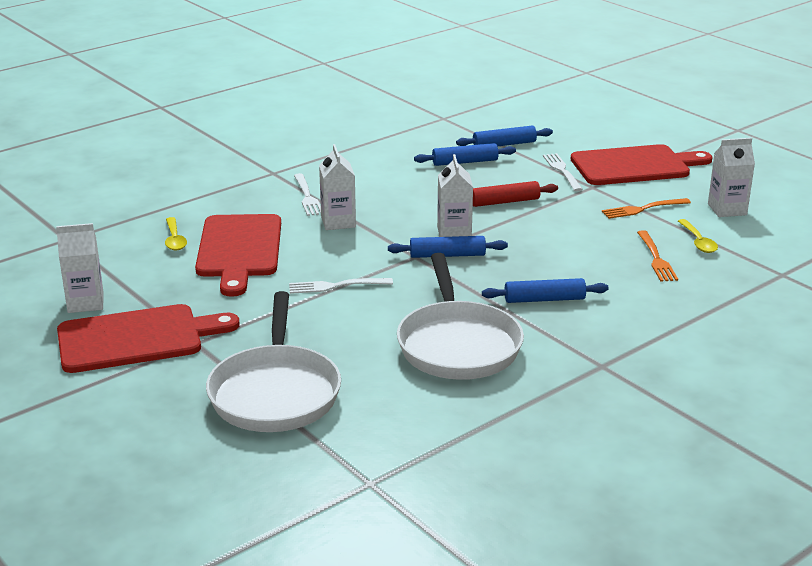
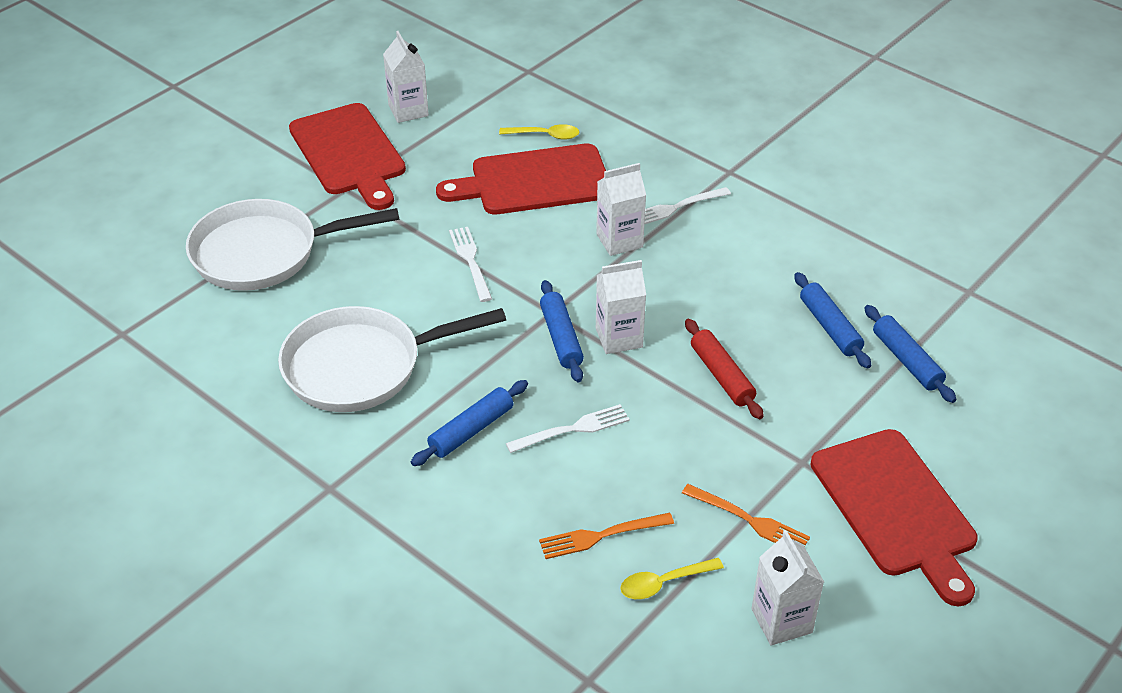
camera: 80 degrees right, 15 degrees up
yellow spoon [165,217,187,250] -> yellow spoon turned 150 degrees counterclockwise [499,124,579,140]
blue rolling pin [482,278,609,303] -> blue rolling pin turned 60 degrees clockwise [411,380,528,466]
white fork [543,153,583,191] -> white fork moved to [506,404,630,453]
orange fork [602,198,691,219] -> orange fork turned 150 degrees clockwise [682,484,810,545]

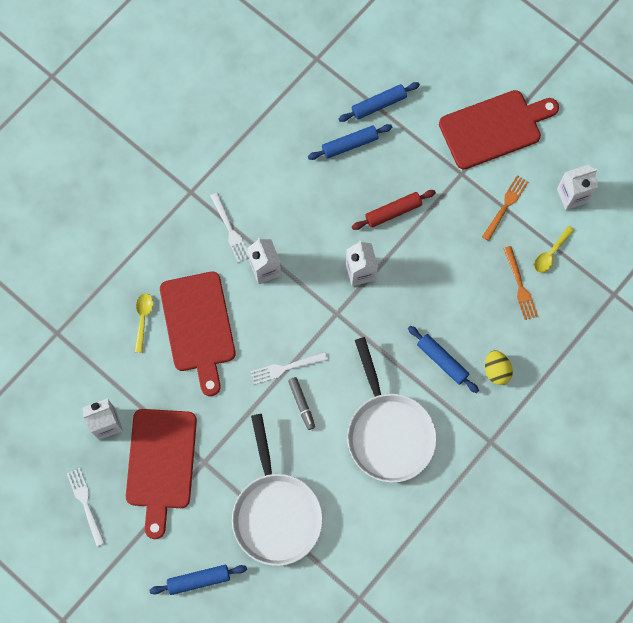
camera: 90 degrees left, 30 degrees up
red cutting board [289,103,406,210] -> red cutting board turned 120 degrees clockwise [126,409,197,539]
white fork [506,404,630,453] -> white fork moved to [67,468,105,546]
blue rolling pin [540,280,584,382] -> blue rolling pin moved to [149,565,247,595]
yellow spoon [620,558,724,599] -> yellow spoon turned 60 degrees clockwise [534,226,574,273]
none -> grey marker [288,377,315,430]
none -> yellow egg [485,350,513,385]

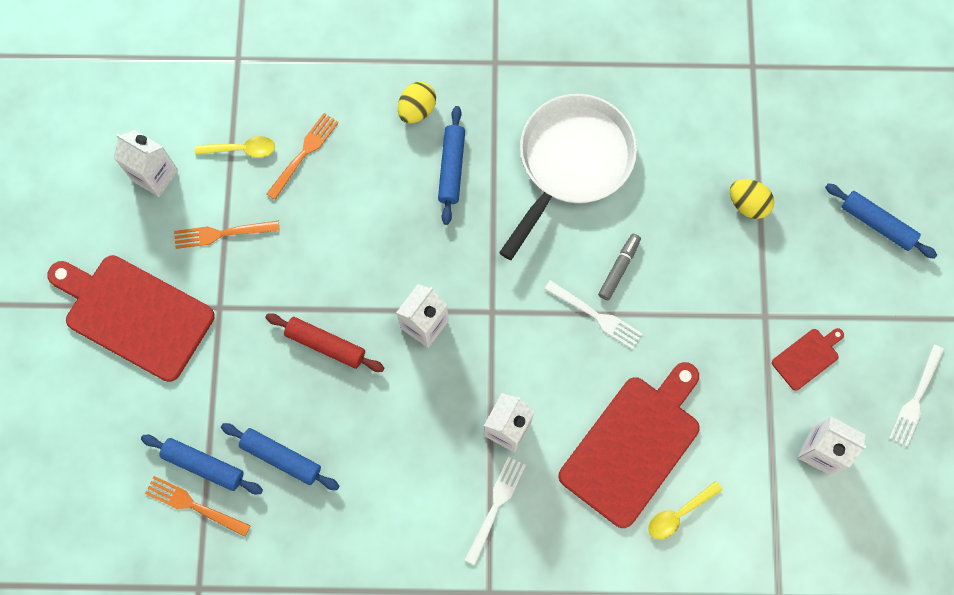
camera: 130 degrees left, 0 degrees up
red cutting board [126,409,197,539] -> red cutting board [772,328,844,391], size x0.45
white pan [232,414,323,566] -> yellow egg [730,179,774,219]
none -> orange fork [145,476,251,537]

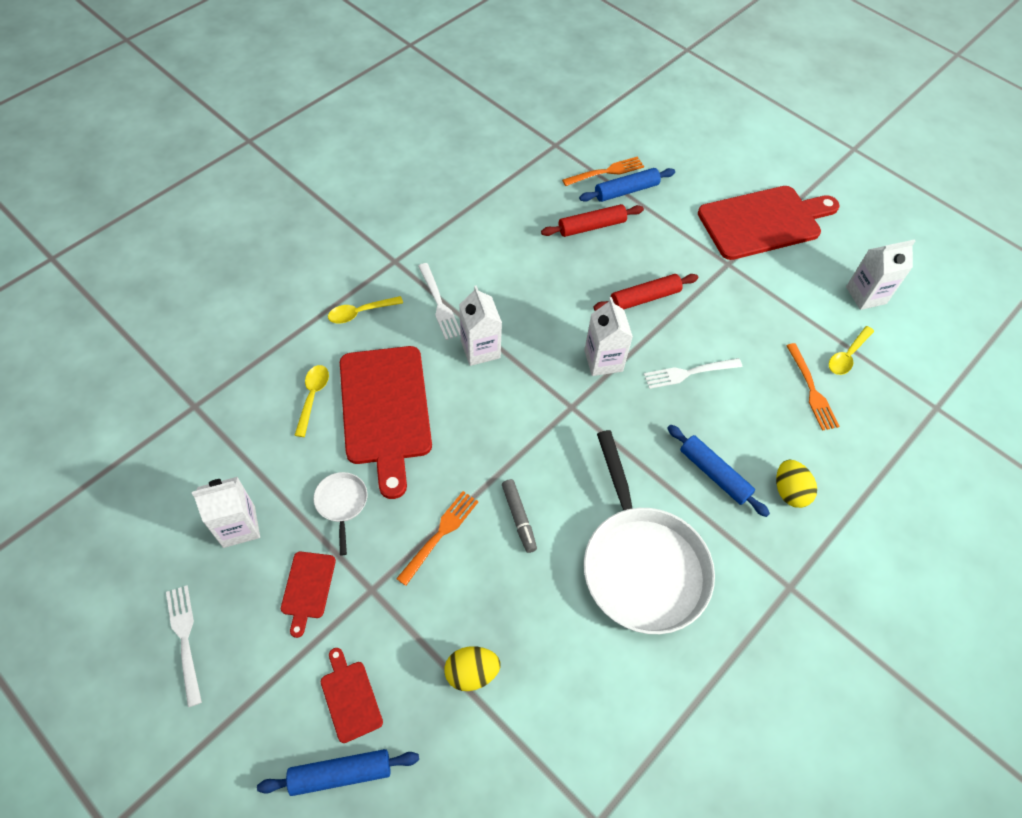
camera: 130 degrees right, 15 degrees down
orange fork [174,220,280,249] -> orange fork moved to [396,491,479,586]
blue rolling pin [221,423,339,490] -> red rolling pin [541,204,644,237]
white fork [544,280,642,349] -> white fork moved to [644,358,742,389]
none -> white pan [313,472,367,555]
none -> red cutting board [321,648,383,743]
none -> yellow spoon [328,296,403,323]

